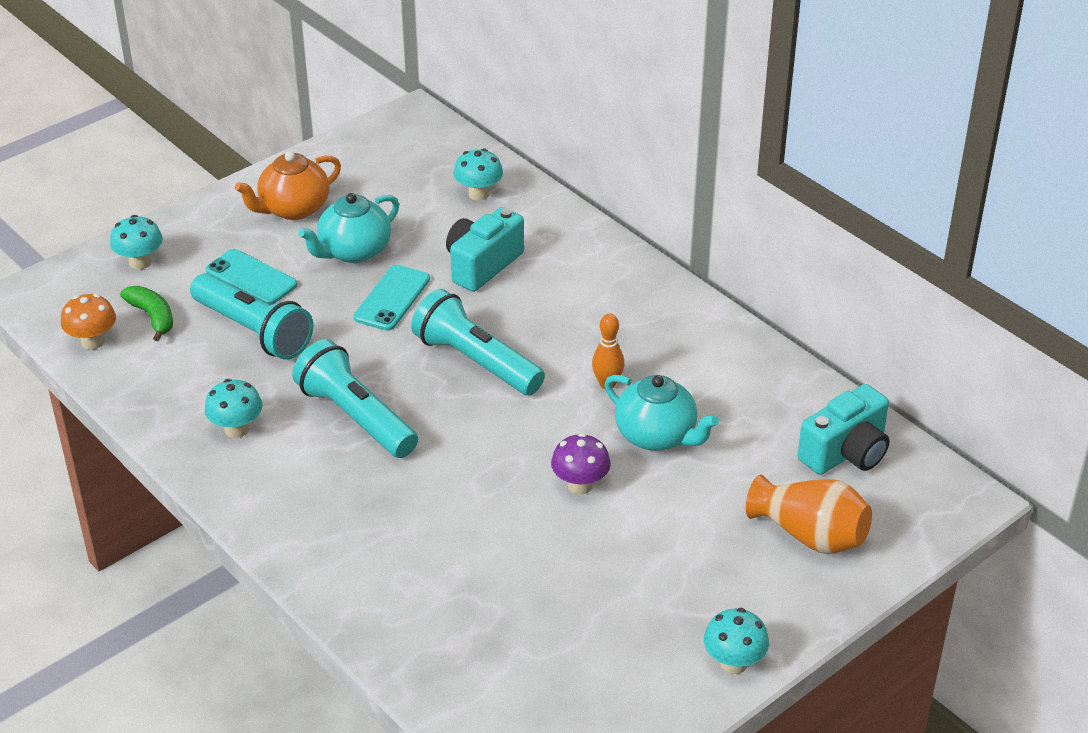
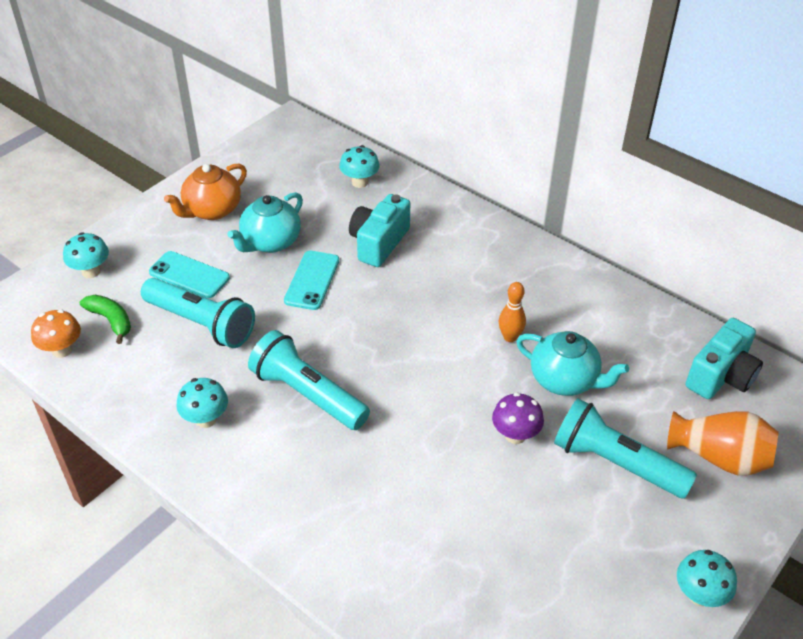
camera: 10 degrees left, 5 degrees up
turquoise flashlight [411,289,545,395] -> turquoise flashlight moved to [554,398,697,499]

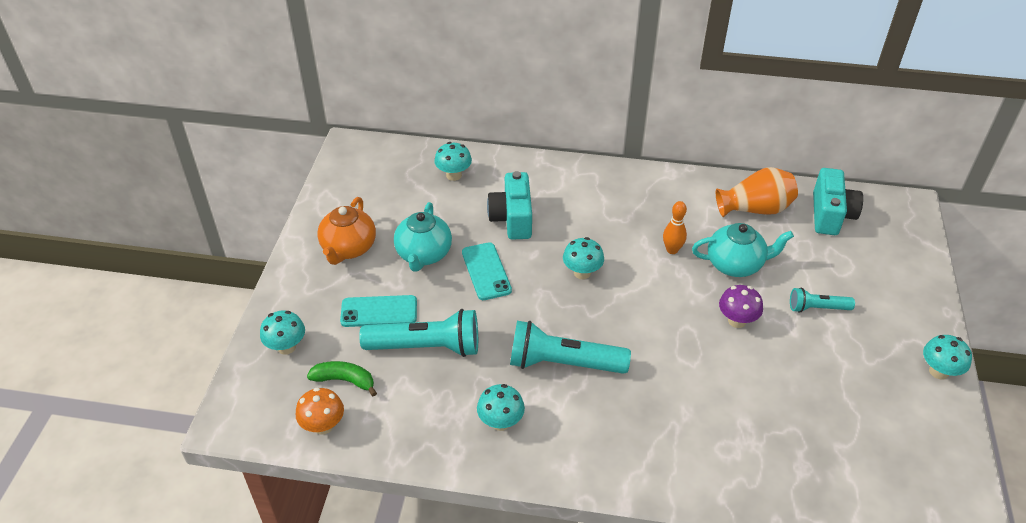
camera: 30 degrees left, 0 degrees up
turquoise flashlight [554,398,697,499] -> turquoise flashlight [790,288,855,313], size x0.55
orange vase [667,411,779,476] -> orange vase moved to [716,167,798,217]
none -> turquoise mushroom [563,237,604,279]

